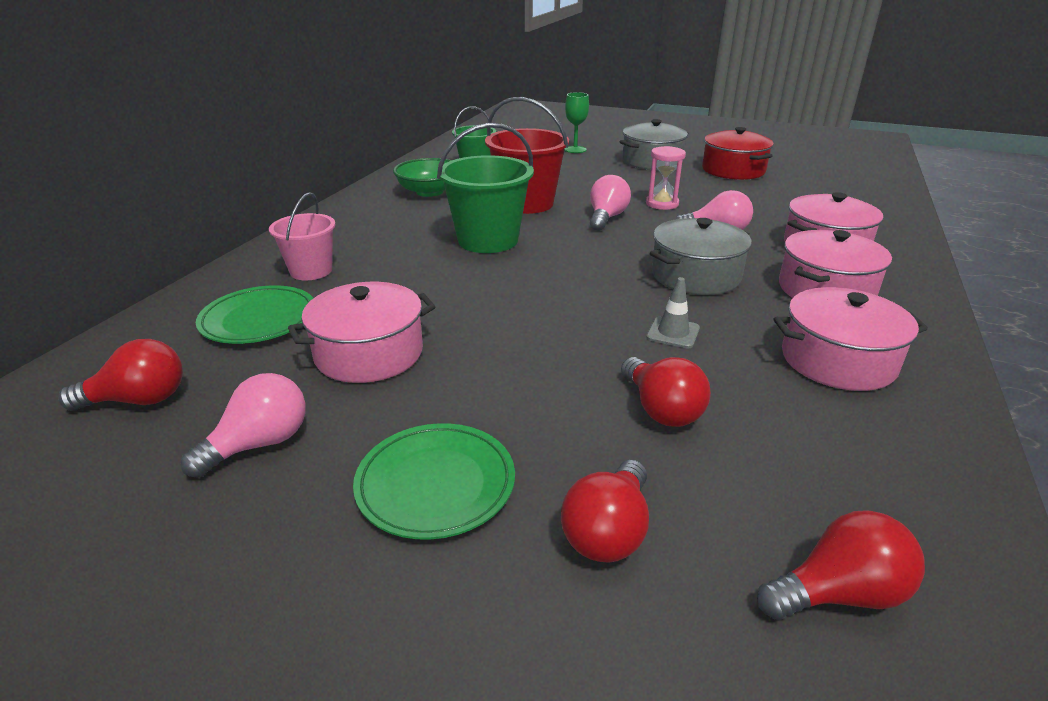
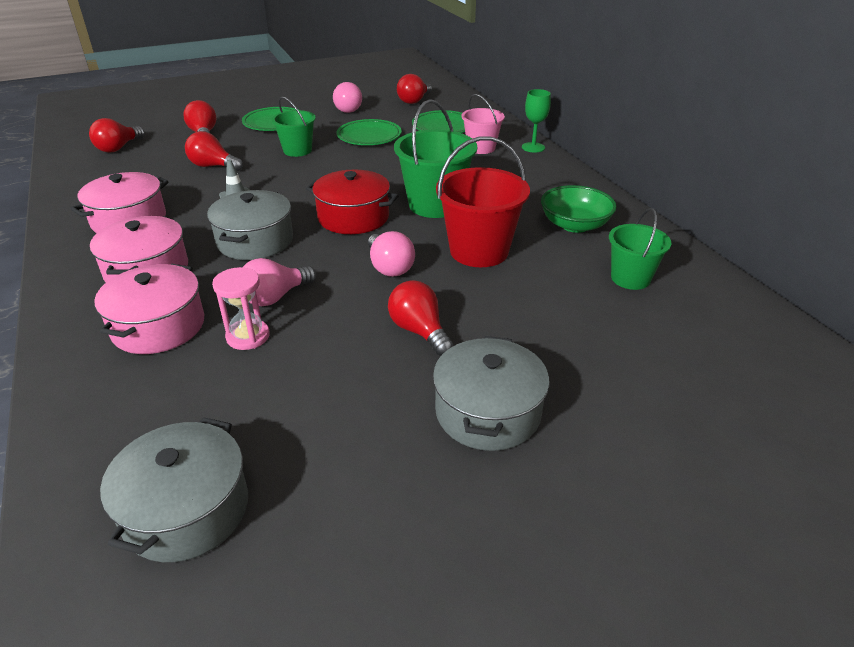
camera: 135 degrees right, 5 degrees up
pink pot [288,282,436,383] -> green plate [336,119,402,145]
green goblet [564,92,589,153] -> green goblet moved to [522,89,551,153]
pink hourglass [646,146,686,210] -> pink hourglass moved to [212,267,270,350]
red pot [702,127,773,180] -> red pot moved to [306,169,399,234]
none -> grey pot [100,417,248,562]
none -> green bucket [272,96,316,157]
none -> red light bulb [388,280,454,356]

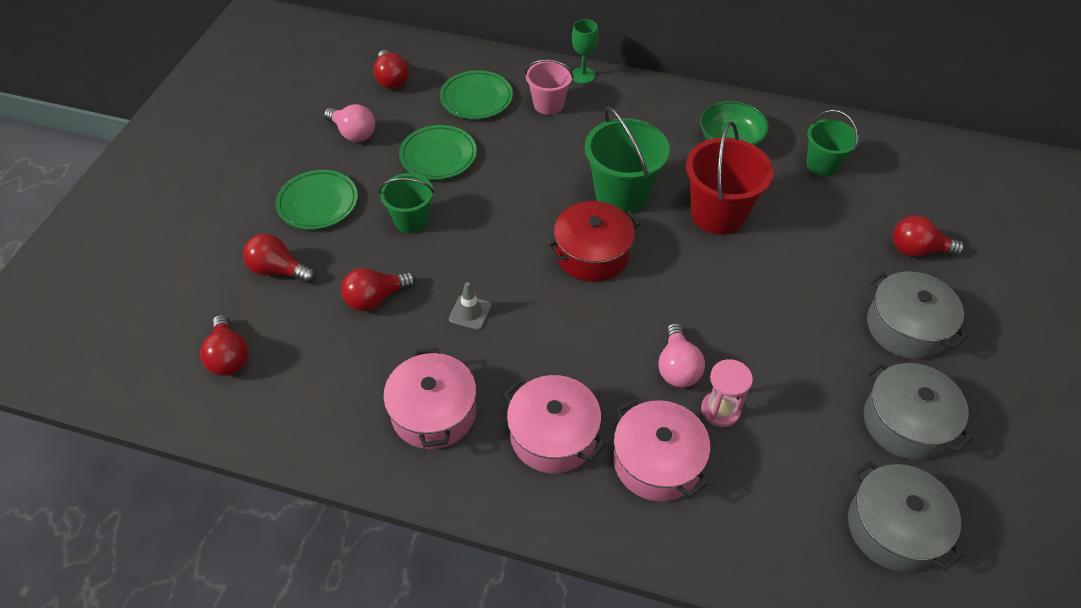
camera: 50 degrees left, 15 degrees up
grey pot [207,190,293,260] -> grey pot moved to [864,362,973,460]
pink light bulb [368,231,415,277] -> none
red light bulb [388,280,454,356] -> red light bulb moved to [893,215,964,257]

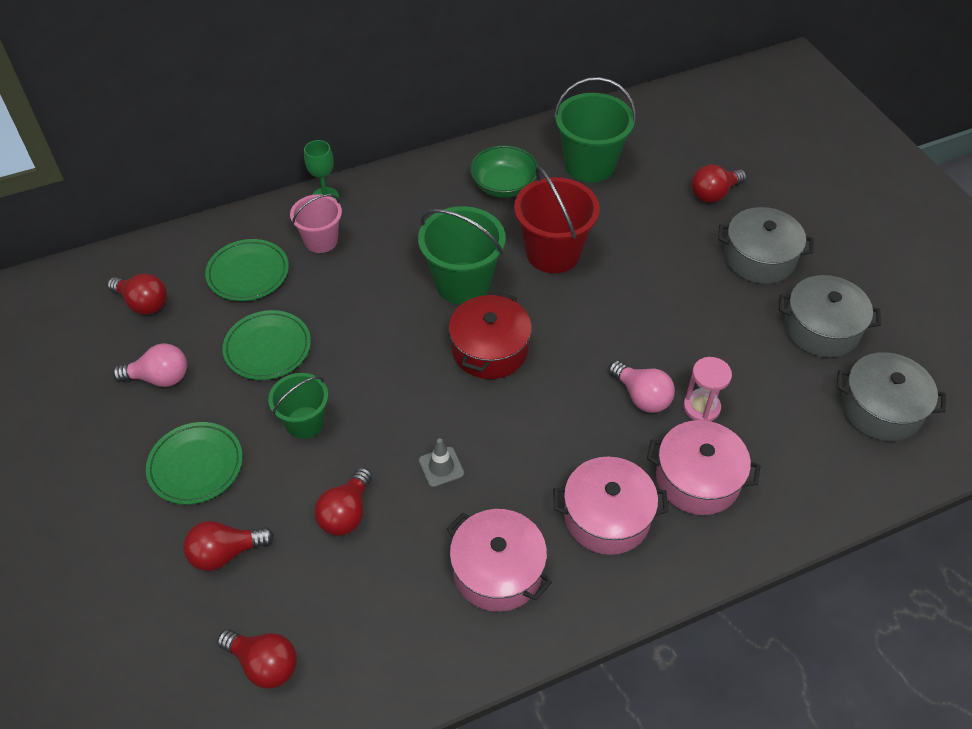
camera: 40 degrees left, 0 degrees up
green bucket [806,110,859,176] -> green bucket [554,77,636,183], size x1.61

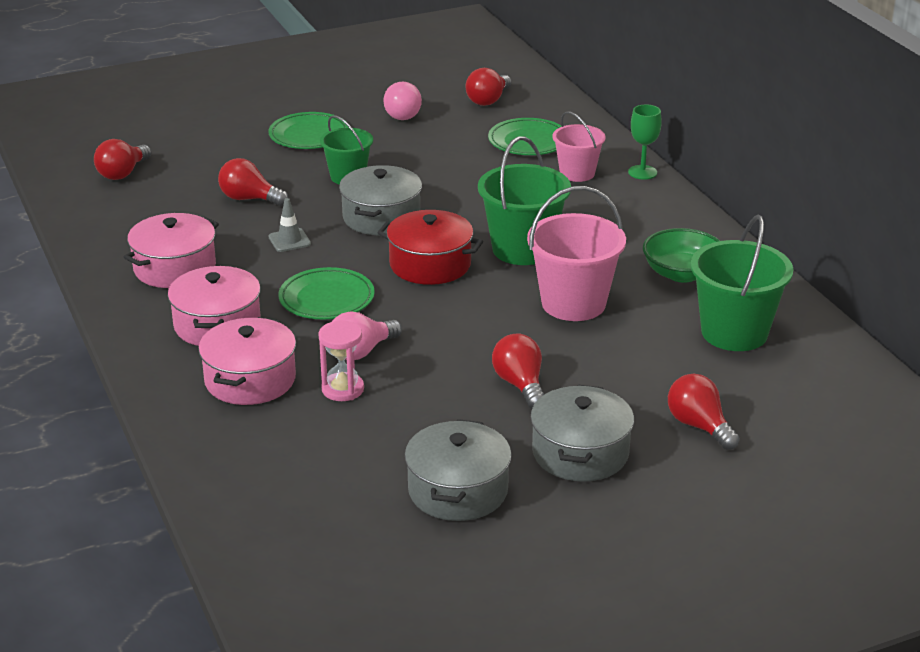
camera: 90 degrees right, 20 degrees down
red light bulb [183,521,274,571] -> red light bulb moved to [492,333,544,409]
green plate [222,310,311,380] -> green plate moved to [279,267,375,319]
red bucket [514,166,600,273] -> pink bucket [527,186,626,321]
grey pot [836,352,946,441] -> grey pot moved to [339,165,422,235]

